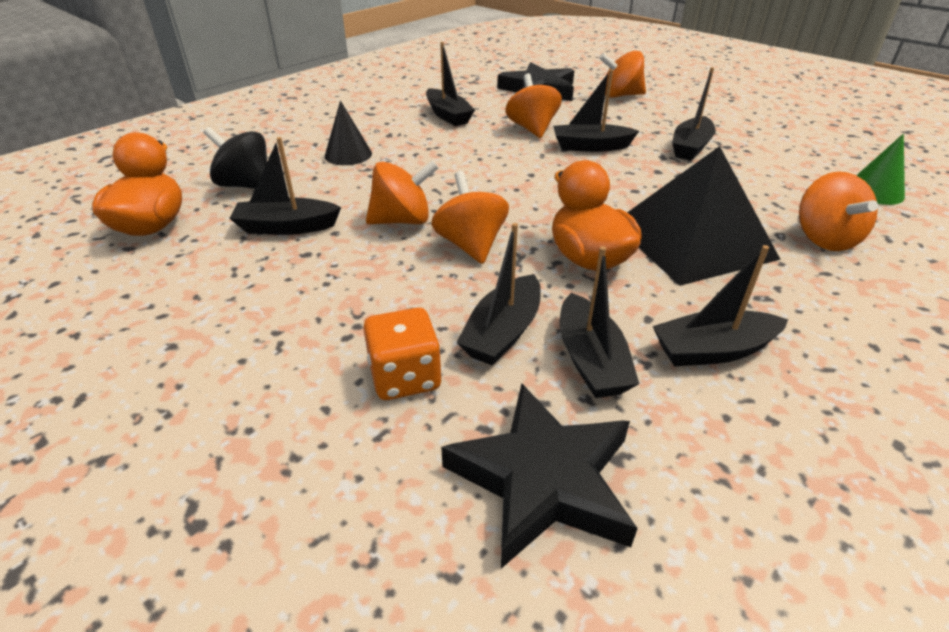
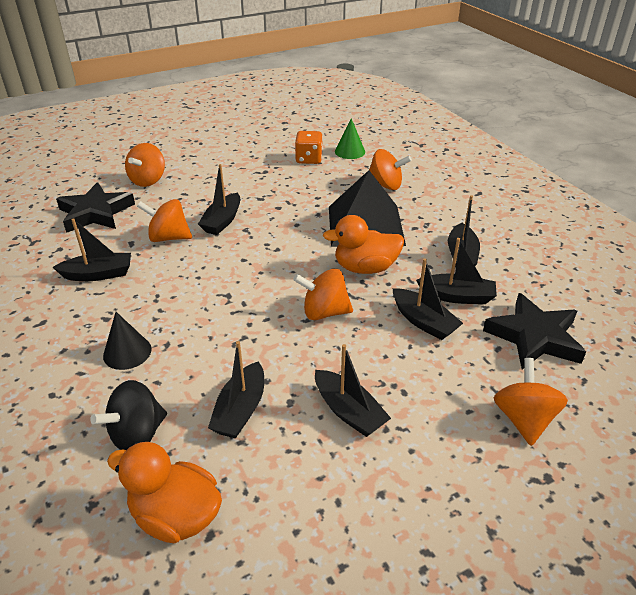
camera: 70 degrees left, 0 degrees up
orange dice [363,307,442,400] -> orange dice moved to [295,131,323,164]
orange spinning top [366,160,439,224] -> orange spinning top moved to [494,358,568,446]
black boat [672,67,716,161] -> black boat moved to [315,344,391,437]

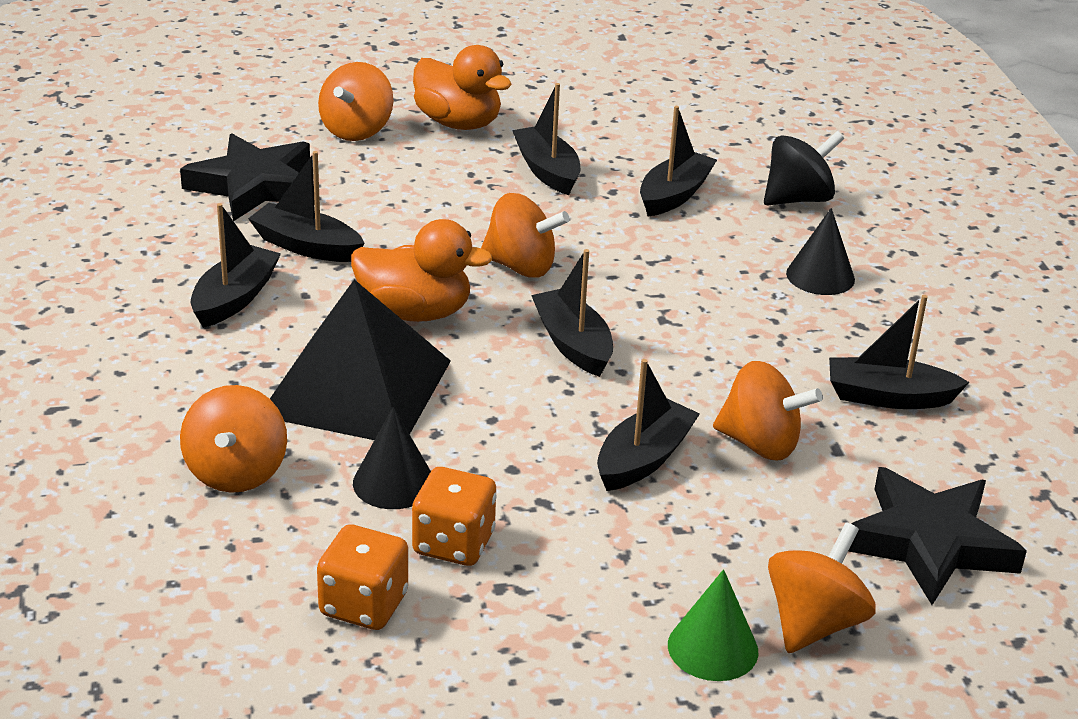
camera: 165 degrees left, 5 degrees down
orange duck [107,442,222,543] -> orange duck moved to [413,45,512,130]
green cone [335,118,365,159] -> green cone moved to [668,569,758,681]
orange spinning top [369,149,412,190] -> orange spinning top turned 120 degrees counterclockwise [180,385,287,493]
black boat [393,258,463,340] -> black boat moved to [531,249,613,377]
none -> black cone [353,407,431,509]
none -> orange dice [412,467,497,566]

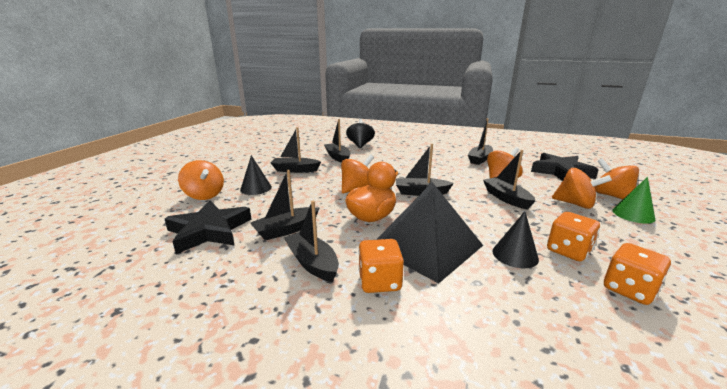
camera: 60 degrees left, 10 degrees down
orange spinning top [180,385,287,493] -> orange spinning top moved to [552,168,612,209]
orange duck [413,45,512,130] -> none
black cone [786,208,855,295] -> black cone moved to [240,155,272,195]
none -> orange dice [358,239,404,293]

